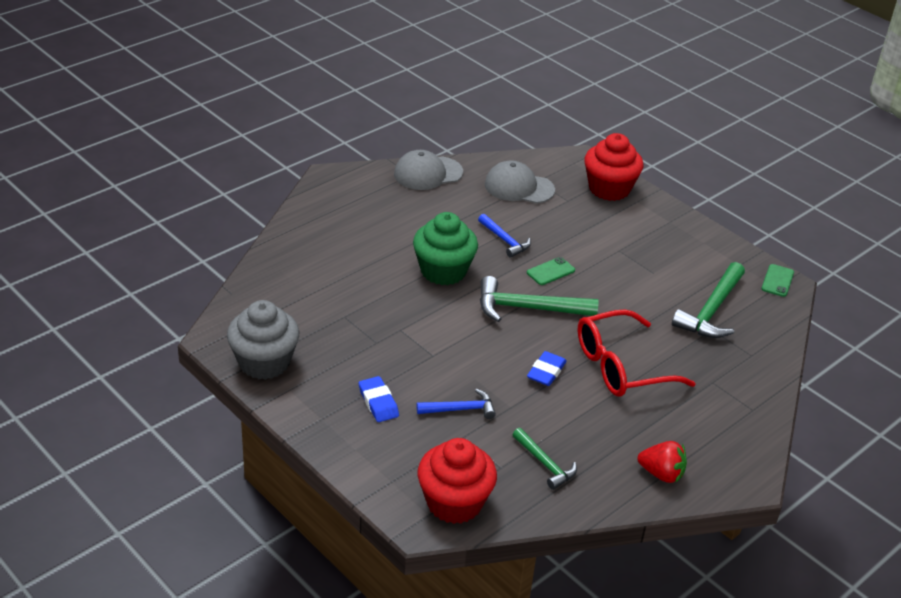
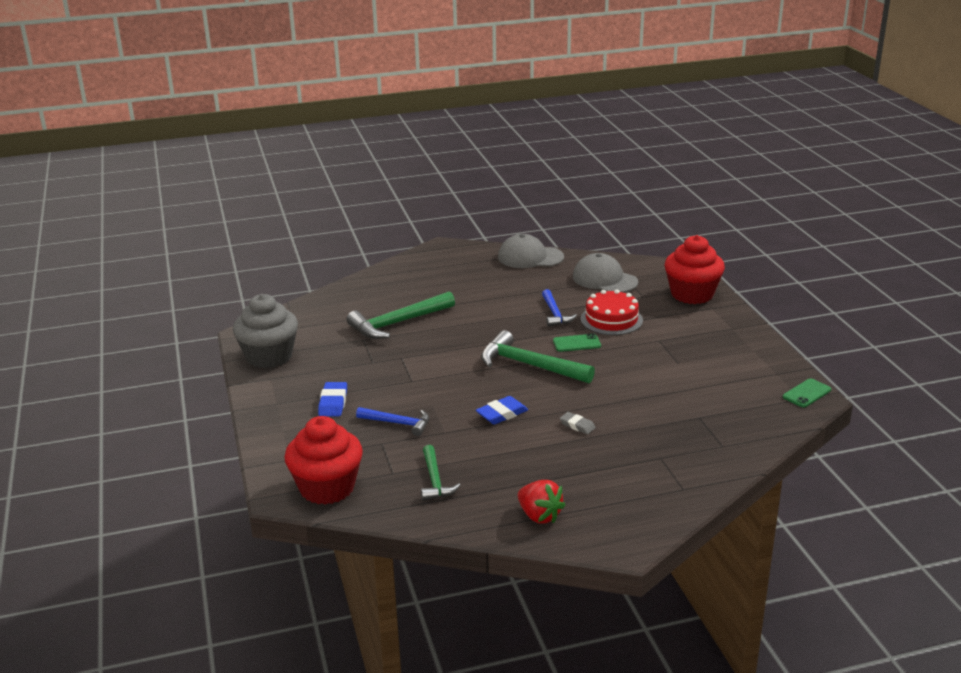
camera: 30 degrees right, 10 degrees down
green cupcake [413,212,478,285] -> none
red glasses [577,309,696,397] -> grey eraser [560,412,596,434]
green hammer [672,262,745,338] -> green hammer moved to [347,291,455,339]
none -> red cake [581,289,643,335]

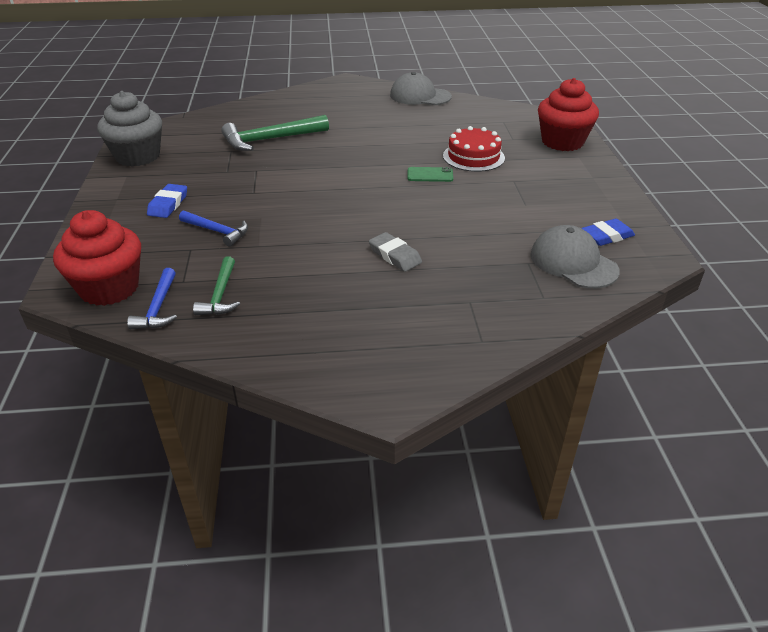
camera: 10 degrees right, 10 degrees up
blue eraser [476,396,528,425] -> blue eraser moved to [581,219,635,246]
green hammer [481,330,595,383] -> none
red strawberry [518,480,565,524] -> none
blue hammer [542,289,577,327] -> blue hammer moved to [127,268,177,329]
grey eraser [560,412,596,434] -> grey eraser [369,232,422,272], size x1.50
grey cap [573,253,638,293] -> grey cap moved to [530,225,620,288]
green phone [783,378,831,408] -> none

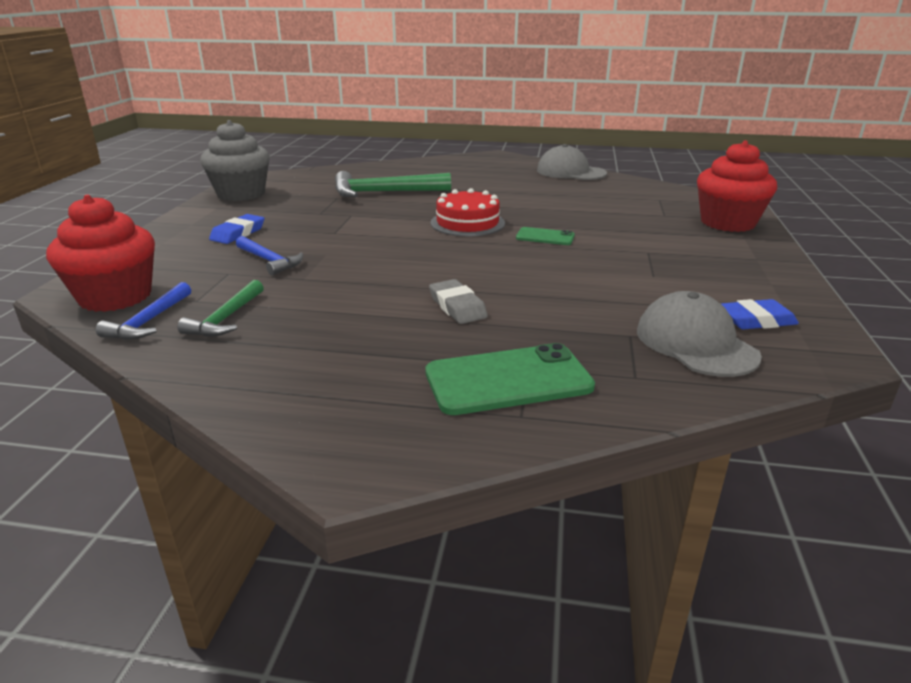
camera: 15 degrees right, 10 degrees down
red cake [443,126,505,172] -> red cake moved to [431,188,505,236]
none -> green phone [425,343,595,415]

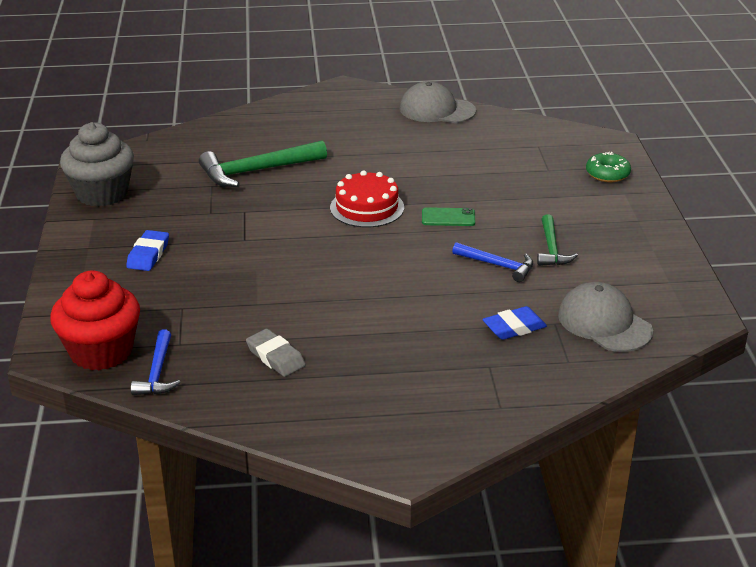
camera: 15 degrees left, 5 degrees up
green hammer [178,280,264,337] -> green hammer moved to [537,214,578,266]
blue hammer [236,236,303,276] -> blue hammer moved to [452,242,533,282]
green phone [425,343,595,415] -> none
grey eraser [429,279,488,324] -> grey eraser moved to [246,329,306,377]
red cupcake [697,141,777,232] -> green donut [586,152,631,182]
blue eraser [721,299,799,330] -> blue eraser moved to [482,306,547,340]

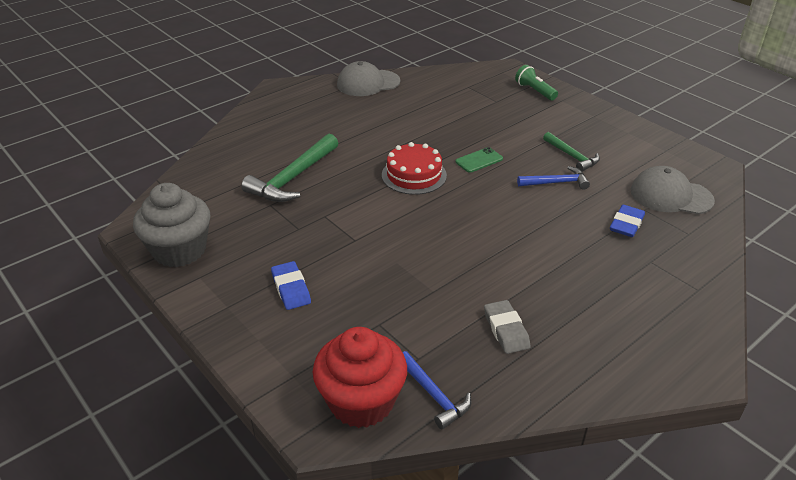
camera: 35 degrees left, 5 degrees up
grey eraser [246,329,306,377] -> grey eraser turned 60 degrees clockwise [484,300,531,354]
green donut [586,152,631,182] -> green flashlight [515,65,558,100]

